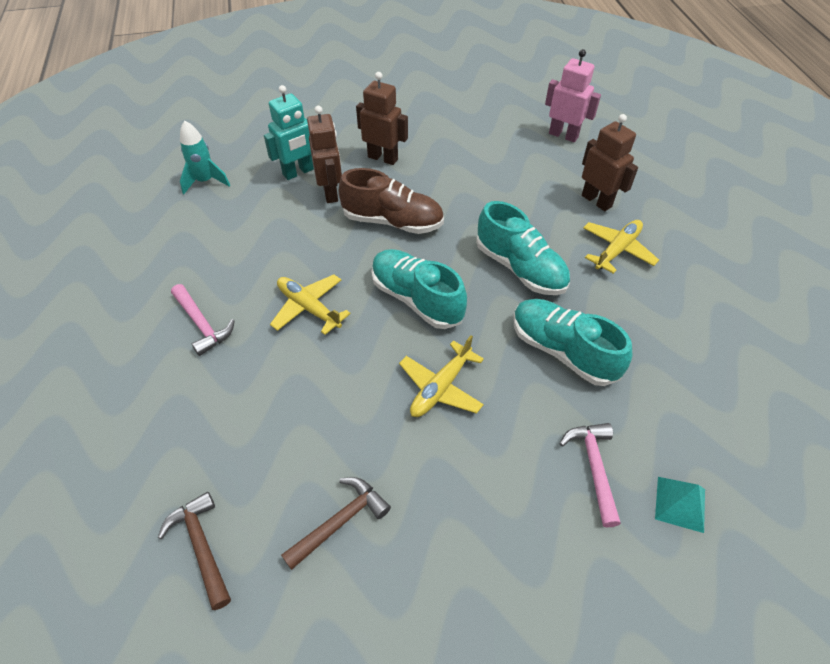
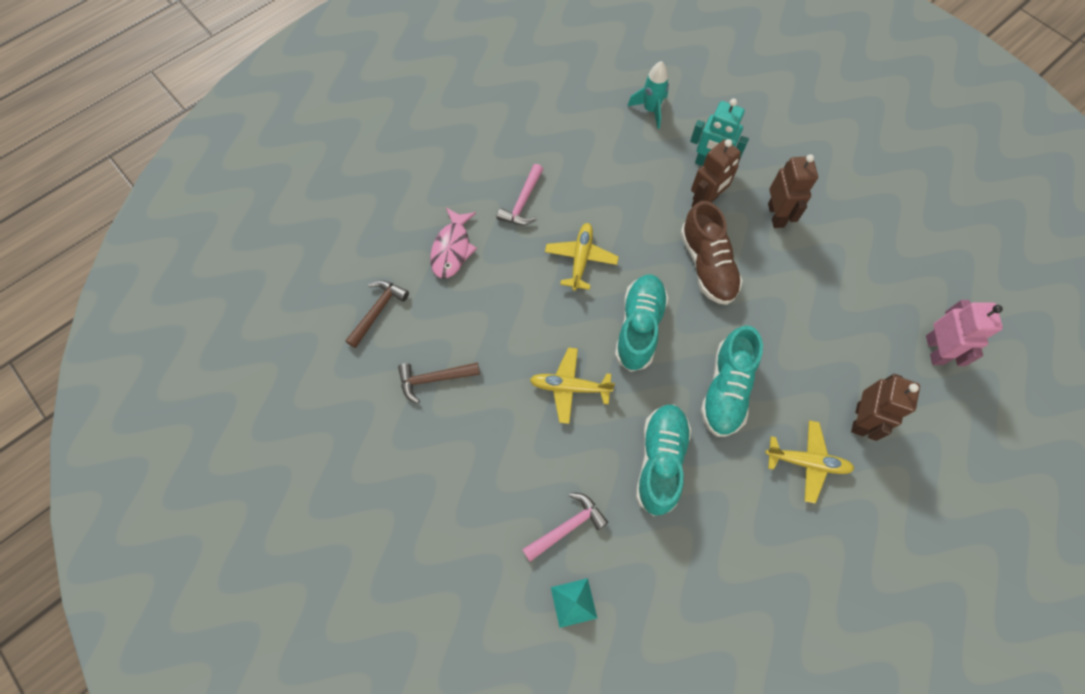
camera: 60 degrees right, 15 degrees up
brown hammer [281,477,391,570] -> brown hammer turned 150 degrees clockwise [398,362,480,404]
none -> pink fish [430,208,477,279]

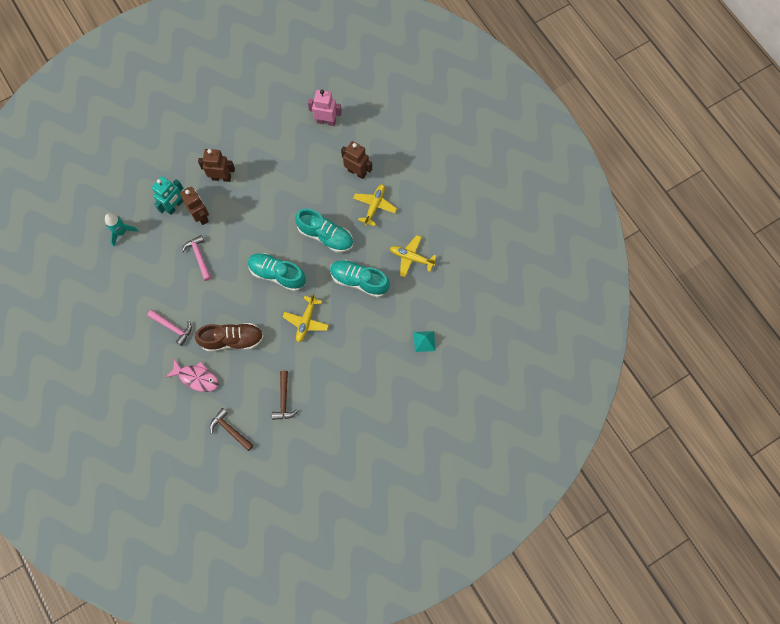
camera: 80 degrees left, 5 degrees up
pink hammer [522,493,608,562] -> pink hammer moved to [182,235,211,281]
yellow plane [545,223,619,291] -> yellow plane moved to [390,235,436,277]
brown shoe [680,201,743,305] -> brown shoe moved to [195,323,264,352]

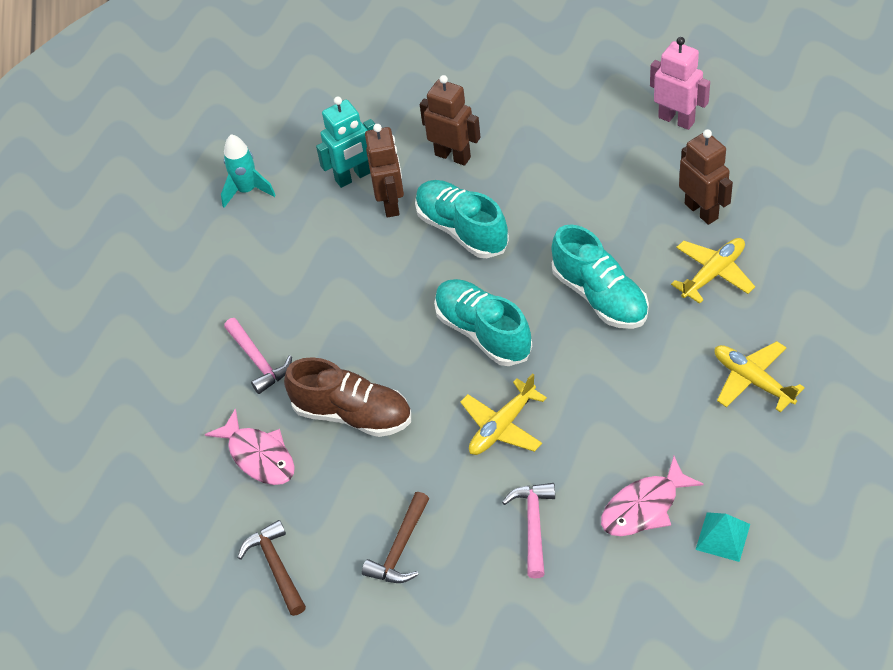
camera: 30 degrees right, 20 degrees down
pink hammer [182,235,211,281] -> pink hammer moved to [502,483,555,578]
turquoise shoe [330,260,390,298] -> turquoise shoe moved to [415,180,509,258]
none -> pink fish [601,456,704,536]

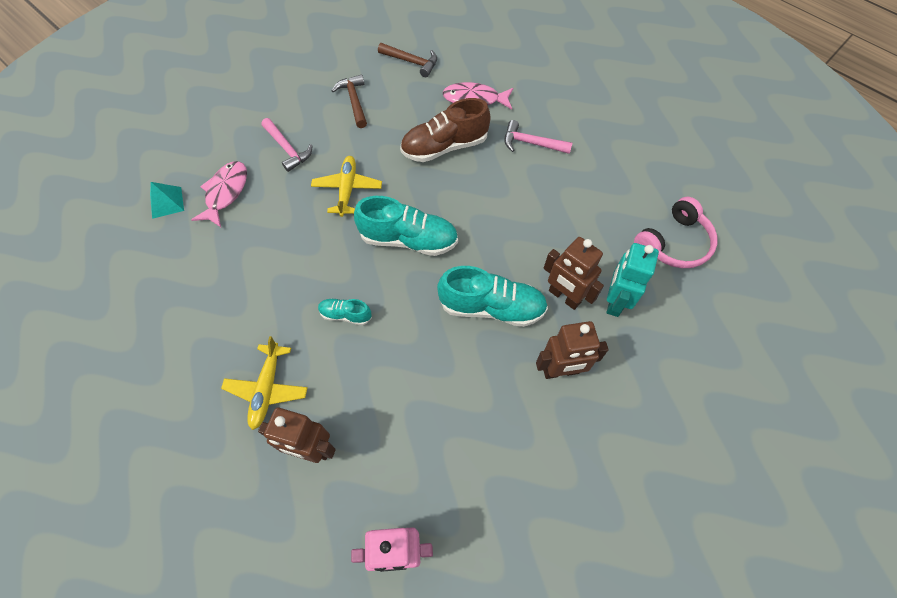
camera: 135 degrees right, 10 degrees up
turquoise rocket [221,134,276,208] -> pink headphones [634,197,718,268]
turquoise shoe [552,224,649,329] -> turquoise shoe [318,299,372,325], size x0.51
yellow plane [714,341,805,413] -> none

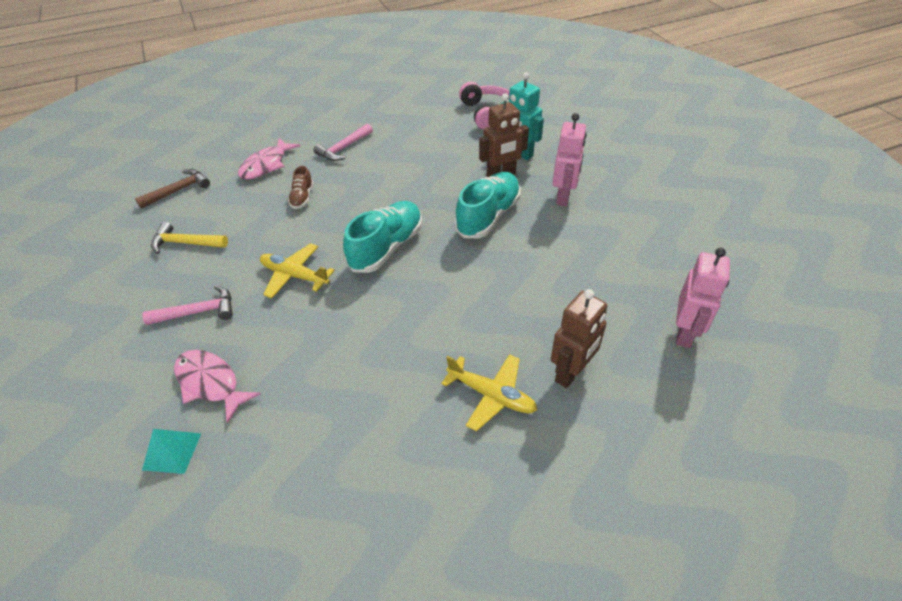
camera: 65 degrees left, 15 degrees down
turquoise shoe [318,299,372,325] -> none
brown hammer [332,74,367,128] -> yellow hammer [151,222,228,254]
brown shoe [400,98,491,162] -> brown shoe [288,166,313,209], size x0.51
brown robot [536,321,608,379] -> pink robot [552,113,586,206]

